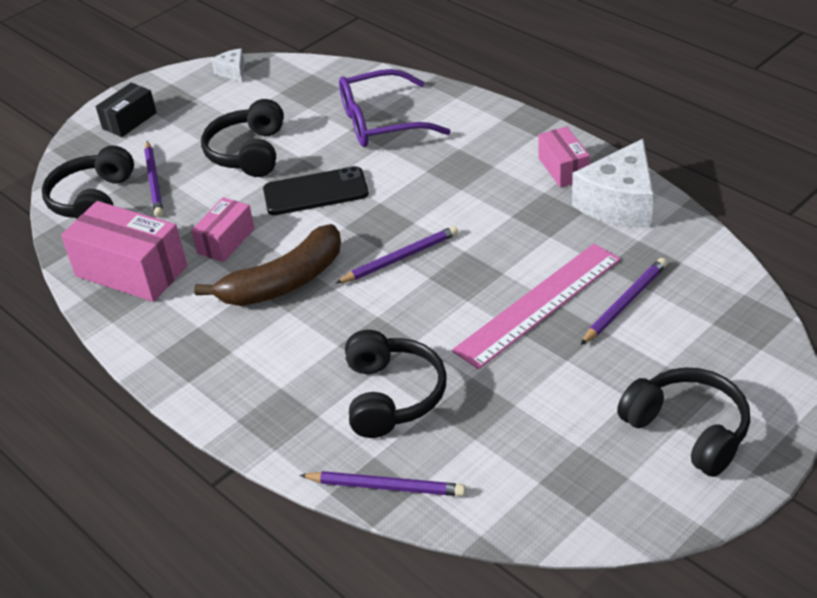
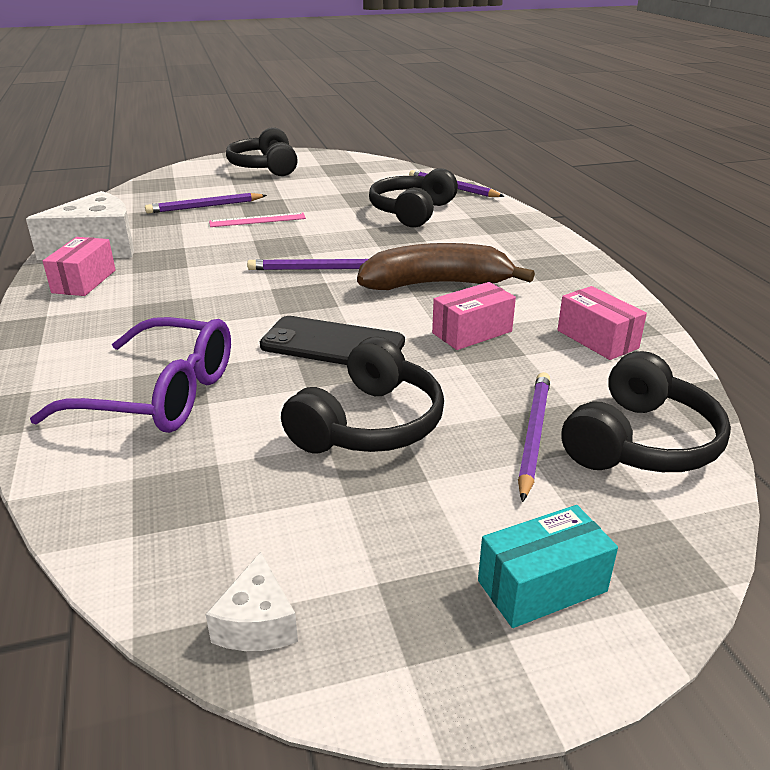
camera: 155 degrees left, 10 degrees down
pink box [61,201,187,302] -> pink box [558,286,647,360], size x0.58
black box [96,83,157,137] -> turquoise box [478,505,618,628]
pink ruler [452,244,621,369] -> pink ruler [209,213,306,227], size x0.53

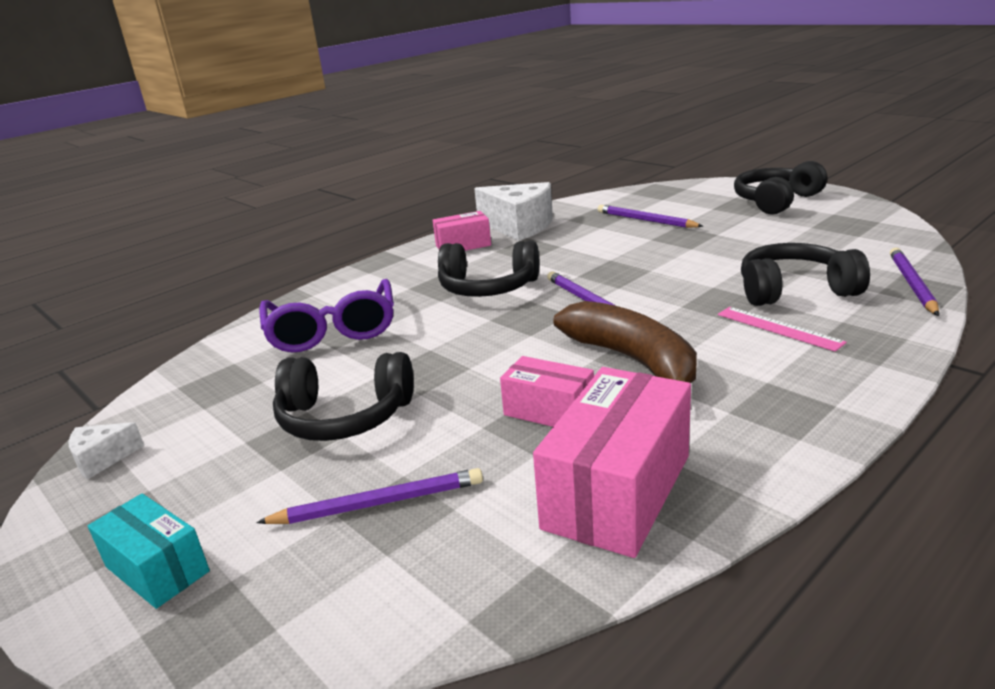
camera: 65 degrees right, 5 degrees down
pink ruler [209,213,306,227] -> pink ruler moved to [718,307,847,352]
black phone [260,316,405,365] -> none
pink box [558,286,647,360] -> pink box [533,367,691,558], size x1.74
black headphones [561,351,731,472] -> black headphones moved to [438,241,539,297]

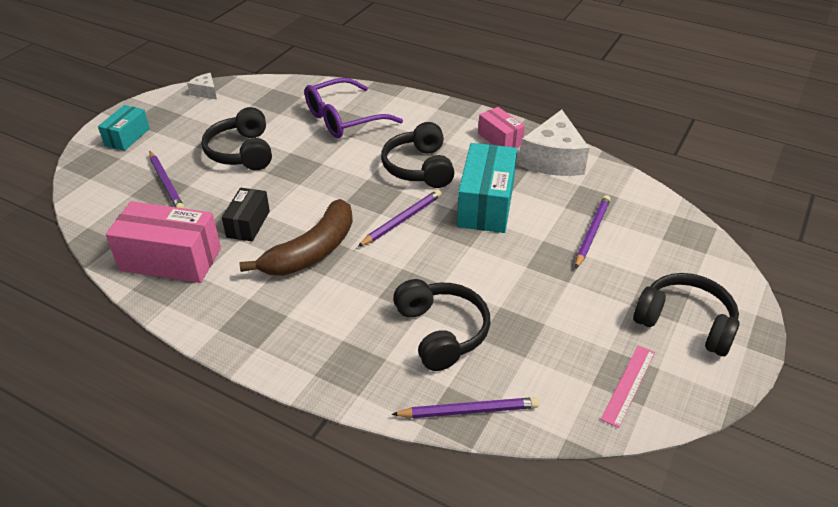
camera: 70 degrees right, 15 degrees up
pink box [500,356,594,427] -> black box [222,188,270,241]
pink ruler [718,307,847,352] -> pink ruler moved to [601,346,655,428]
none -> turquoise box [457,143,517,233]

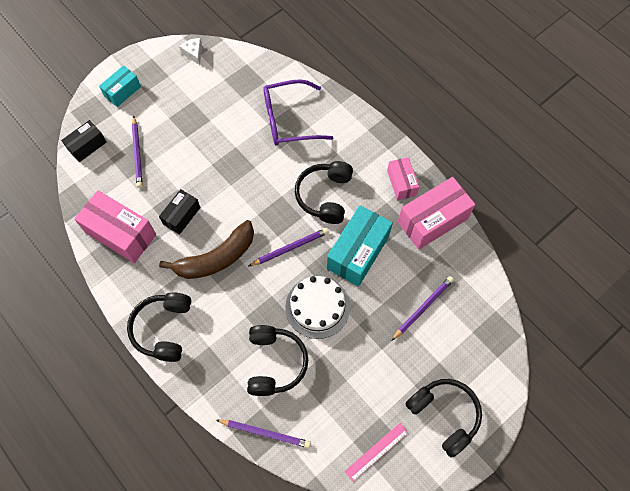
camera: 20 degrees right, 25 degrees up
black headphones [201,107,272,170] -> black headphones moved to [127,292,191,362]
white cheese [519,110,589,176] -> pink box [398,177,476,250]
none -> black box [61,120,107,162]
none -> white cake [285,276,350,339]

